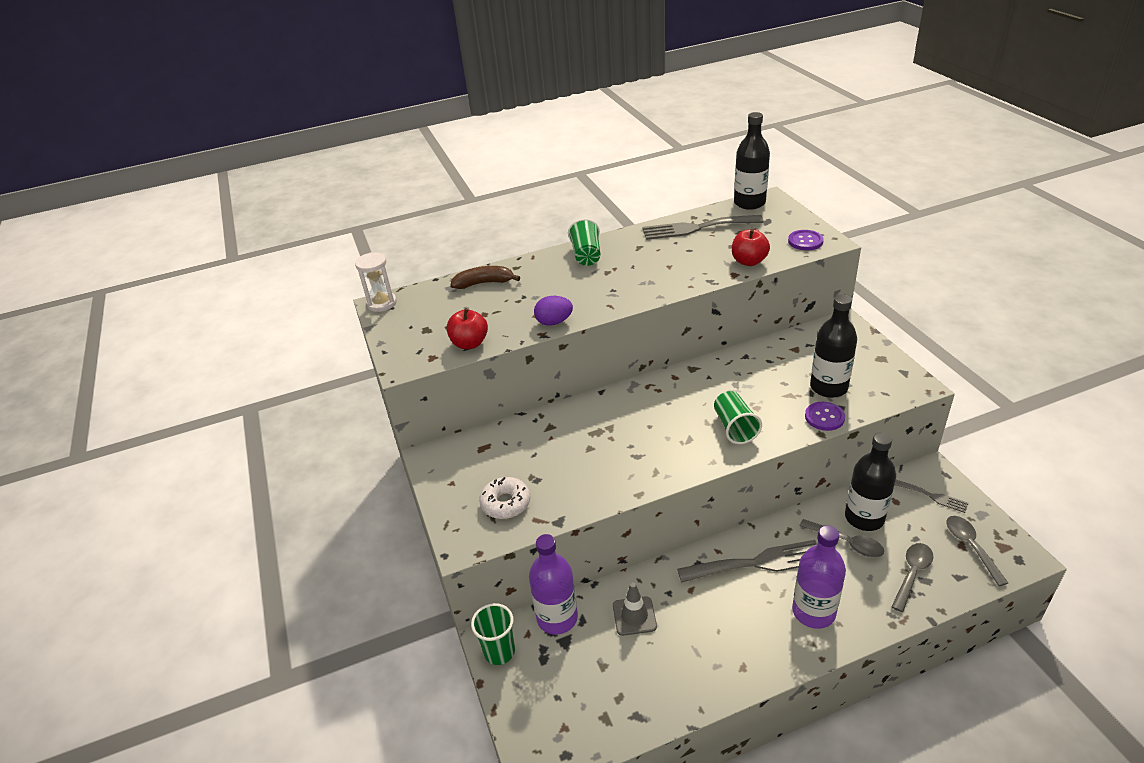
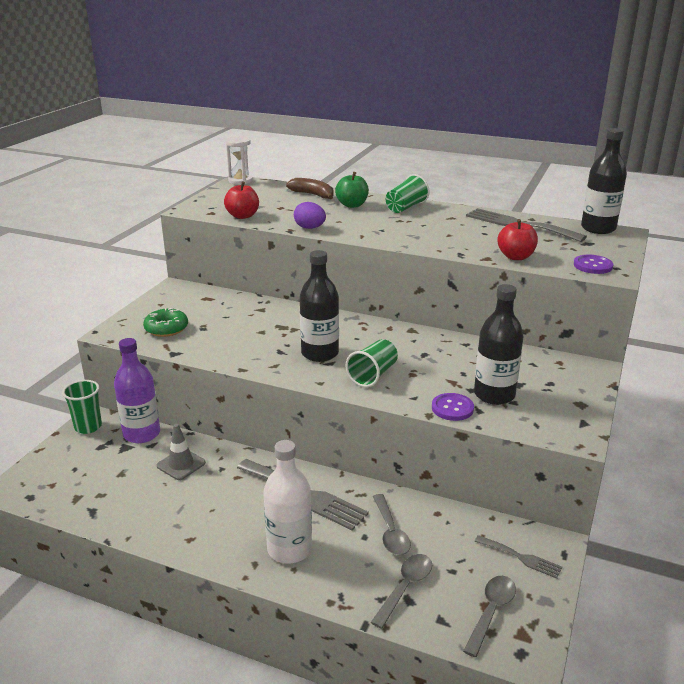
camera: 40 degrees right, 10 degrees down
white donut [479,477,530,519] -> green donut [143,308,188,337]
purple bottle [792,525,846,629] -> white bottle [263,440,312,564]
black bottle [845,432,896,531] -> black bottle moved to [300,250,339,362]
grey spoon [891,543,933,612] -> grey spoon turned 45 degrees counterclockwise [371,554,432,629]
grey fork [894,480,969,513] -> grey fork turned 45 degrees counterclockwise [475,535,562,579]
none -> green apple [335,172,369,208]

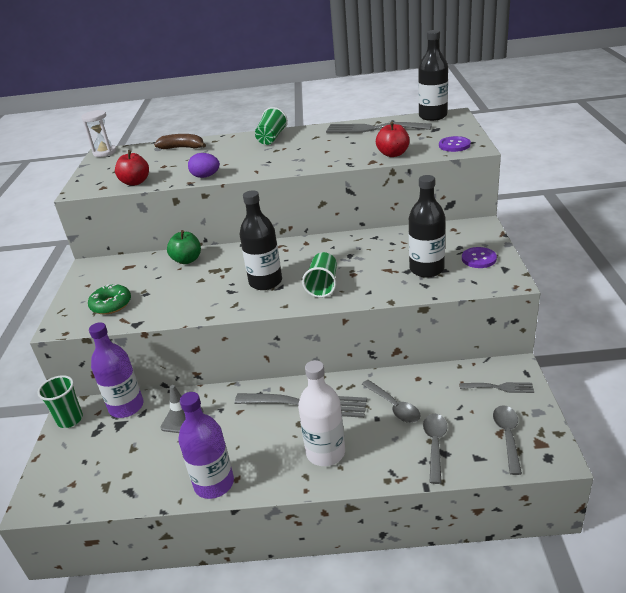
camera: 20 degrees left, 5 degrees up
green apple [335,172,369,208] -> green apple moved to [167,230,201,264]
purple button [432,393,474,421] -> purple button moved to [462,247,497,268]
none -> purple bottle [179,392,234,499]

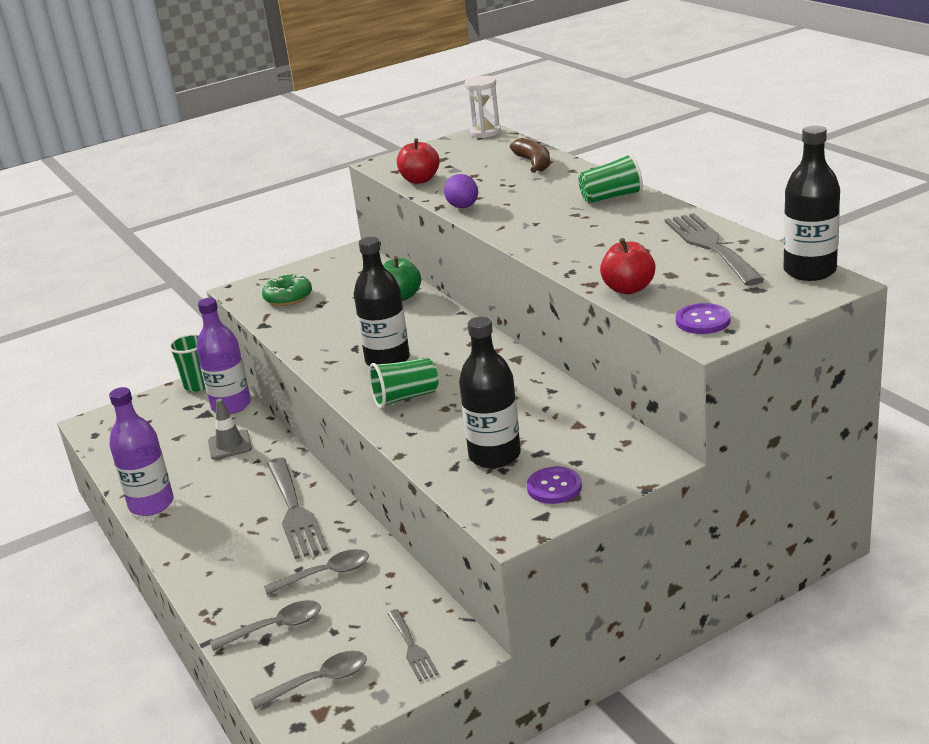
camera: 60 degrees right, 5 degrees down
white bottle [298,360,345,466] -> none
grey spoon [361,380,420,423] -> grey spoon turned 135 degrees counterclockwise [264,549,369,595]

